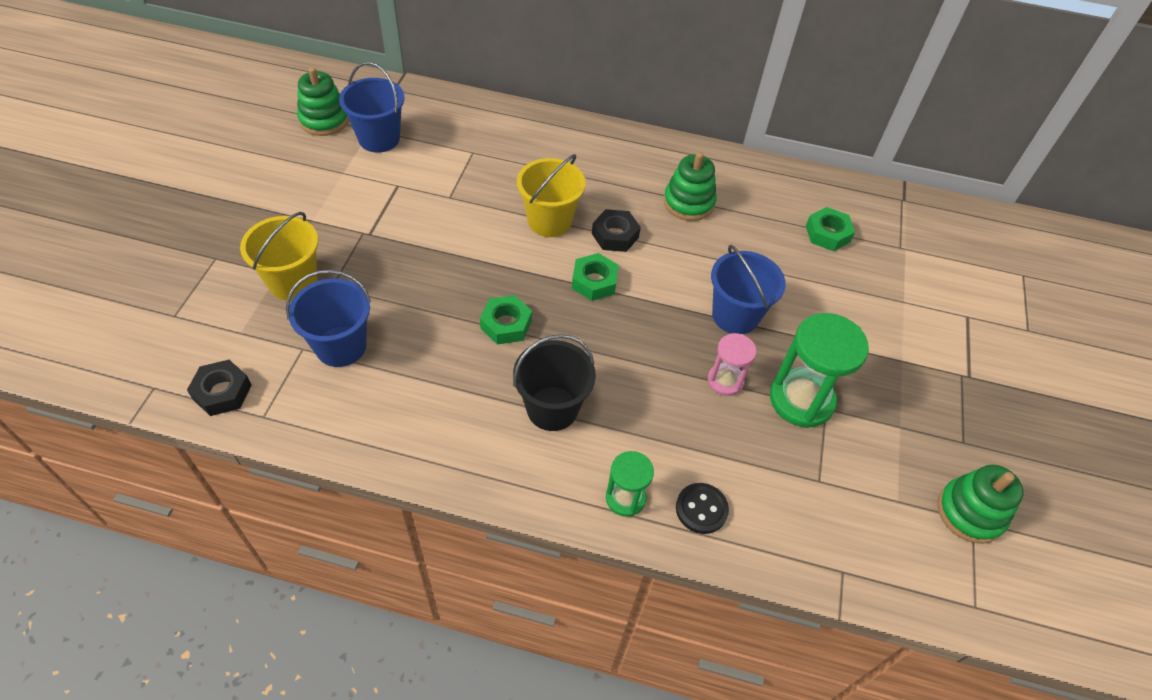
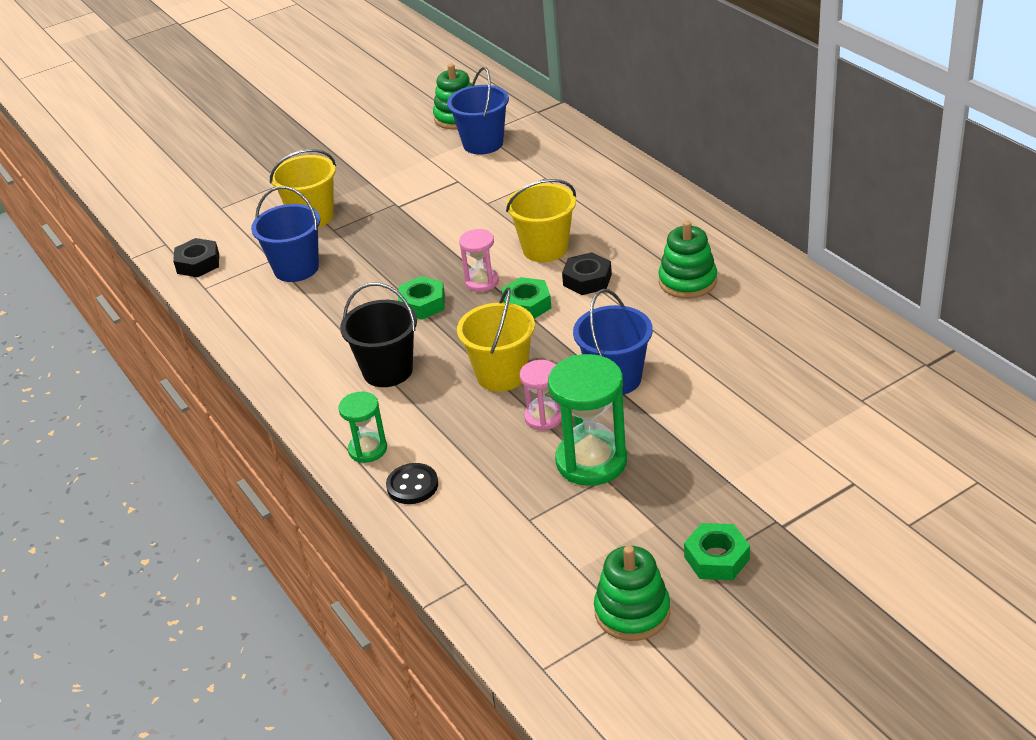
camera: 50 degrees right, 15 degrees down
green nut [806,207,855,251] -> green nut moved to [684,523,750,580]
none -> yellow bucket [457,287,535,392]
none -> pink hourglass [459,229,499,292]

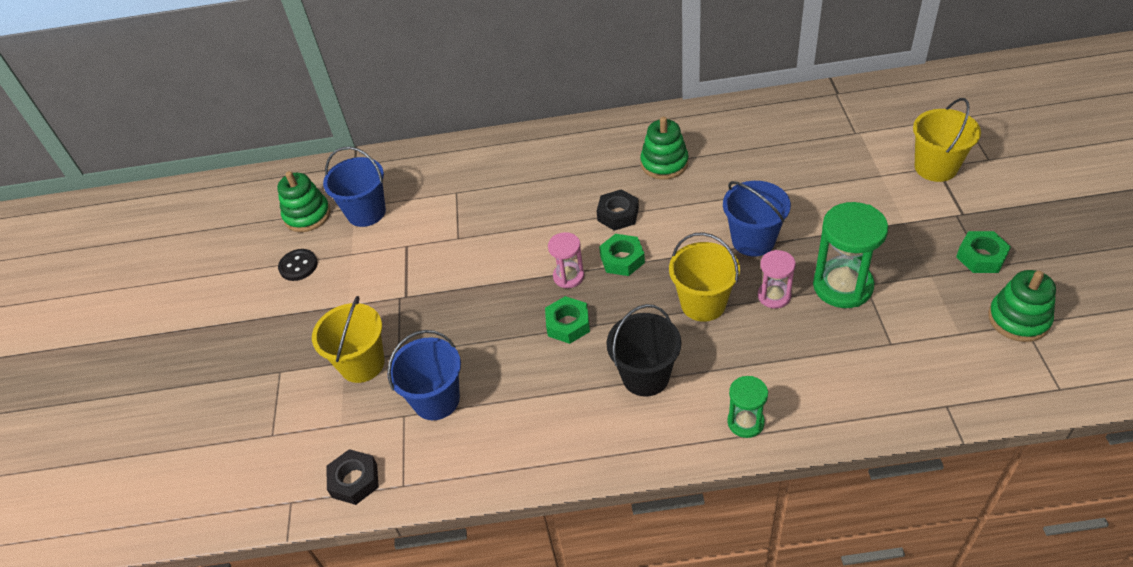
camera: 60 degrees left, 10 degrees up
black button [386,463,438,504] -> black button moved to [278,249,317,281]
yellow bucket [506,179,576,262] -> yellow bucket moved to [913,98,981,182]

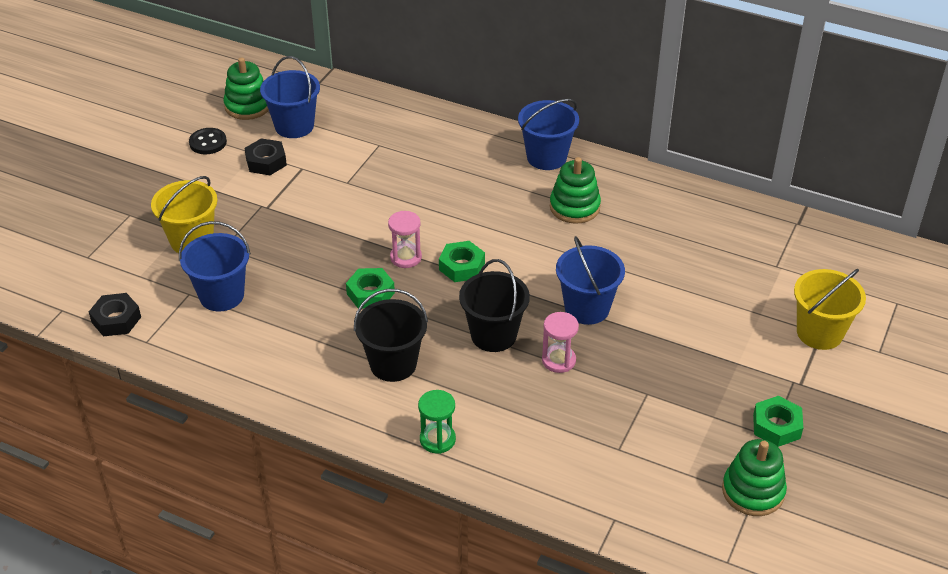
camera: 25 degrees right, 5 degrees down
black nut [596,189,639,231] -> black nut moved to [244,138,287,175]
yellow bucket [669,232,740,322] -> black bucket [459,259,530,352]
green hourglass [813,202,888,308] -> none
none -> blue bucket [518,99,579,170]

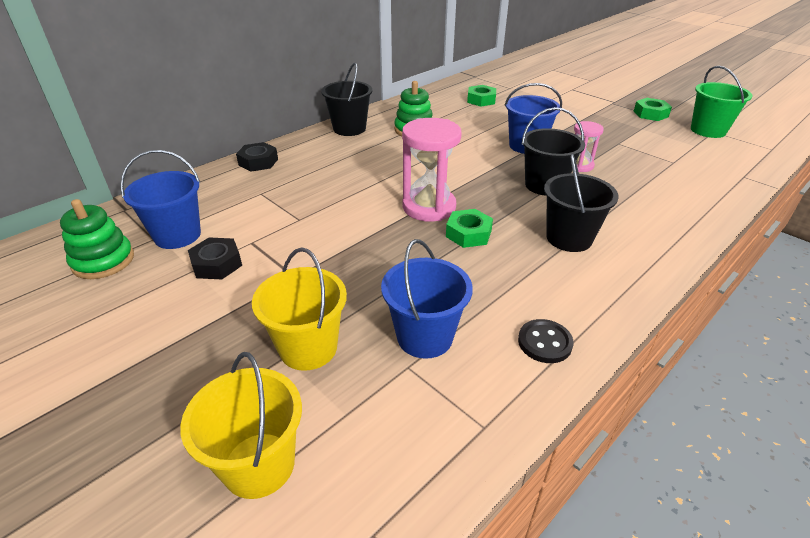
camera: 70 degrees left, 5 degrees down
black nut [89,293,141,337] -> black nut moved to [236,142,278,172]
black button [189,128,227,155] -> black button moved to [518,319,574,363]
pink hourglass [388,211,422,268] -> pink hourglass [402,118,462,222], size x1.77
green hourglass [418,390,456,454] -> none
green nut [439,241,485,282] -> green nut moved to [467,85,496,106]
blue bucket [518,99,579,170] -> black bucket [321,63,372,136]
green stacking toy [722,439,787,516] -> green bucket [691,65,752,138]
yellow bucket [794,269,866,350] -> yellow bucket moved to [180,352,302,499]

